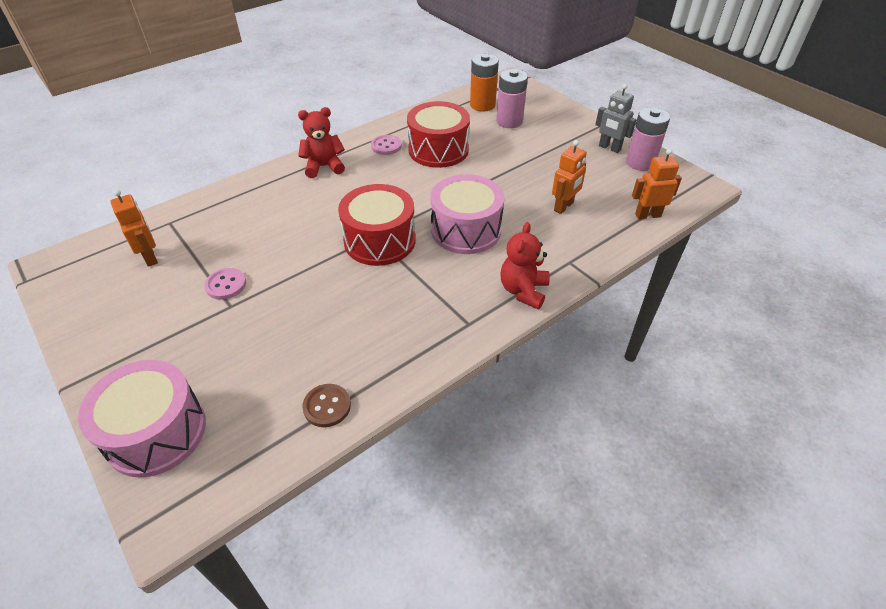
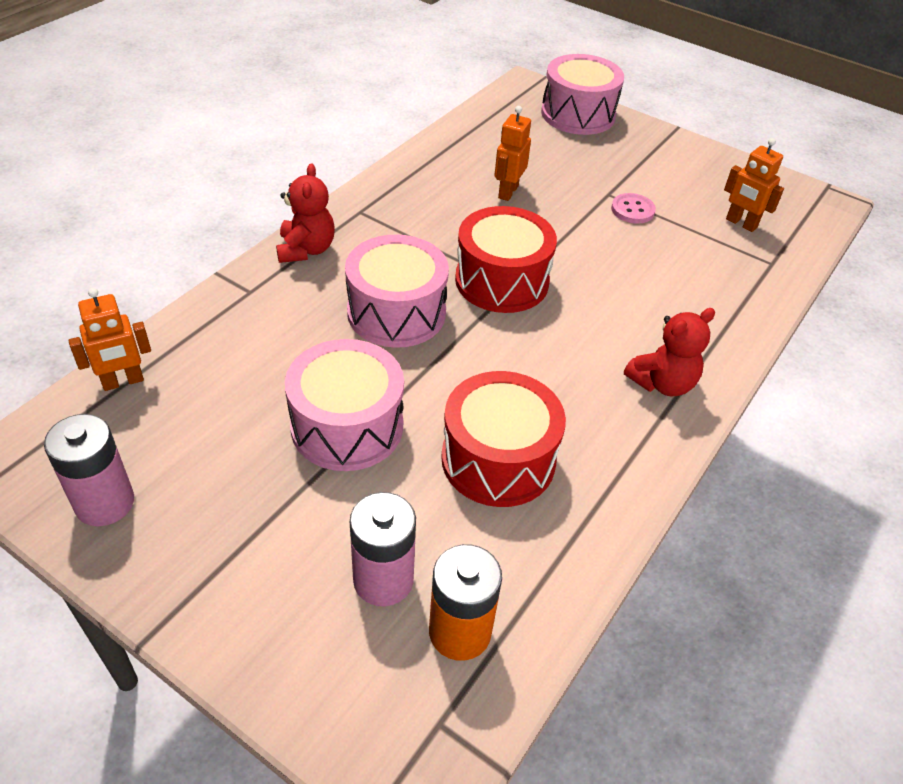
camera: 160 degrees right, 0 degrees up
brown button [302,384,351,427] -> none
pink button [371,135,402,155] -> none
orange robot [552,140,587,214] -> orange robot moved to [494,106,531,201]
grey robot [595,84,637,153] -> none
none -> pink drum [285,339,404,471]

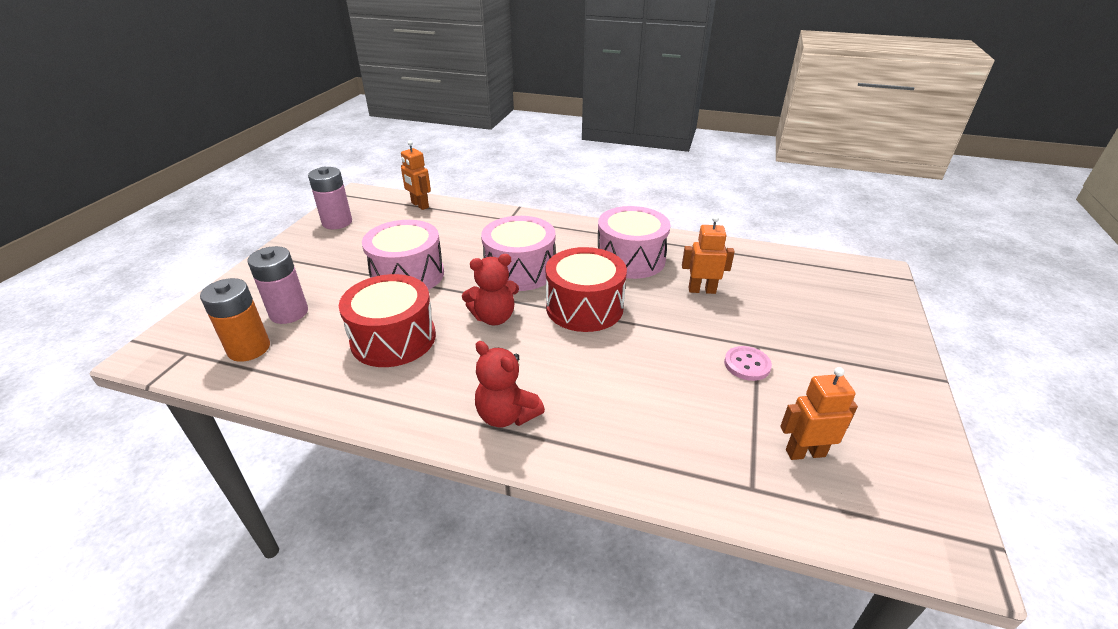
camera: 75 degrees right, 10 degrees down
red teddy bear [276,163,335,263] -> red teddy bear moved to [462,254,519,325]
pink drum [541,54,624,135] -> pink drum moved to [598,206,671,279]
orange robot [724,138,784,232] -> orange robot turned 60 degrees clockwise [780,367,858,460]

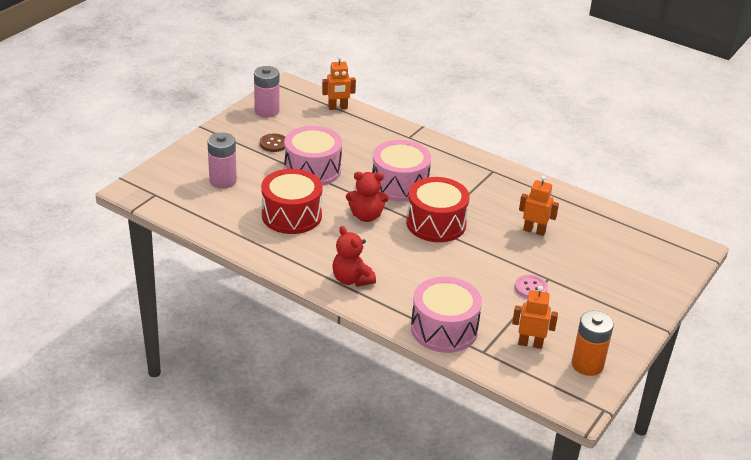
camera: 15 degrees right, 0 degrees up
orange battery [200,278,270,362] -> orange battery moved to [572,311,614,376]
orange robot [401,140,431,210] -> orange robot turned 75 degrees counterclockwise [322,56,356,110]
pink drum [598,206,671,279] -> pink drum moved to [411,277,482,353]
none -> brown button [260,133,285,152]

